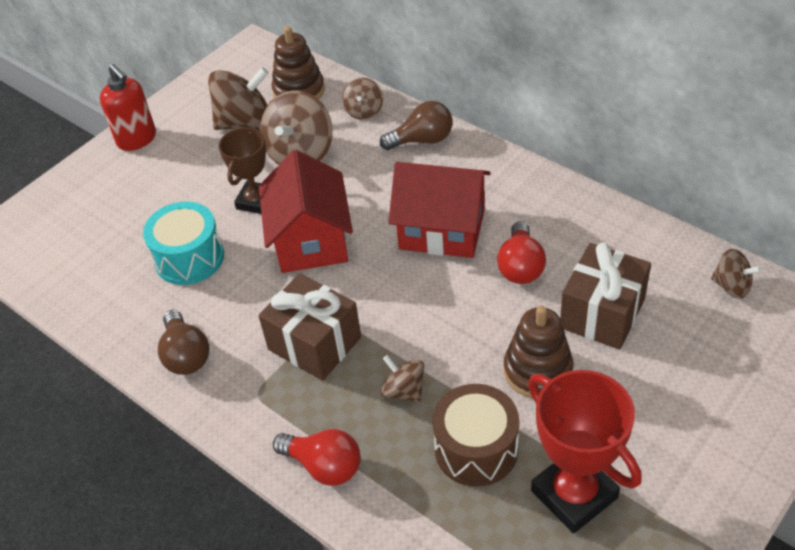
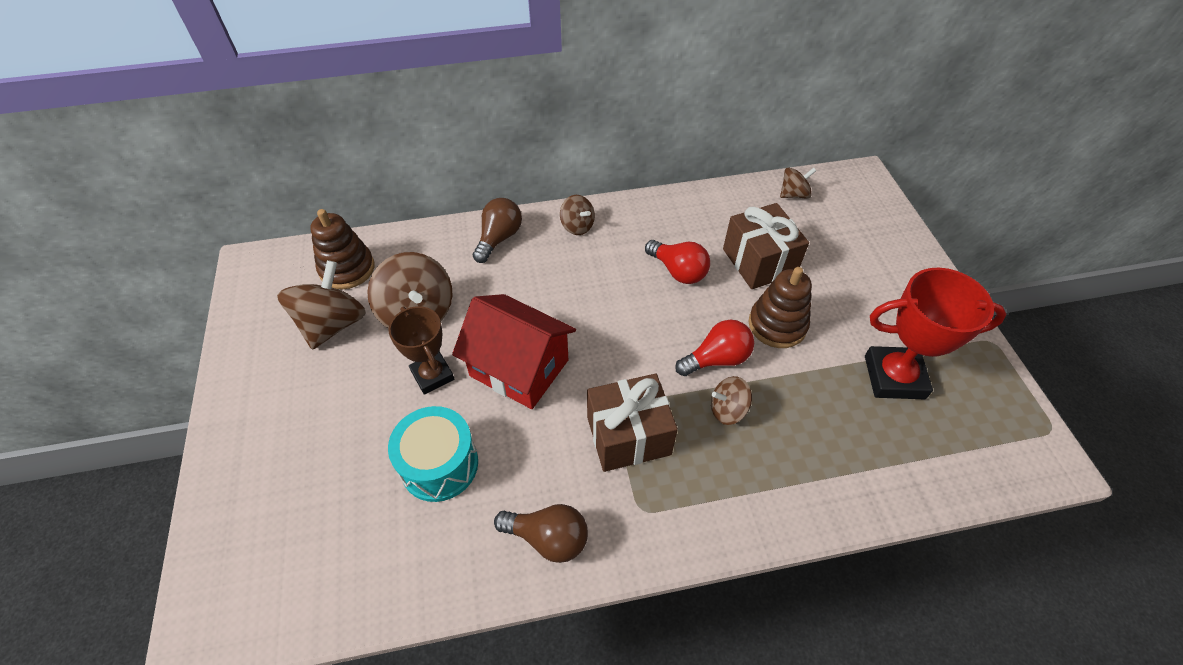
camera: 55 degrees left, 5 degrees up
red soap dispenser [100,64,156,151] -> none
red light bulb [273,429,361,486] -> red light bulb moved to [675,320,754,376]
brown spinning top [342,78,383,120] -> brown spinning top moved to [560,195,595,235]
red house [388,162,491,258] -> none
brown drum [432,384,519,487] -> none

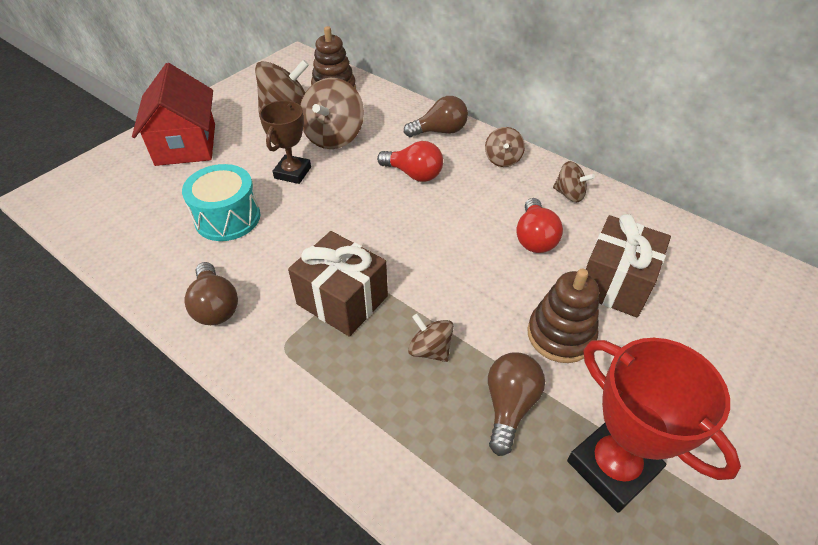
camera: 50 degrees right, 5 degrees down
red house [452,294,576,409] -> red house moved to [132,63,215,166]
red light bulb [675,320,754,376] -> red light bulb moved to [377,141,443,182]
brown spinning top [780,167,816,199] -> brown spinning top moved to [553,161,595,202]
none -> brown light bulb [488,353,545,456]

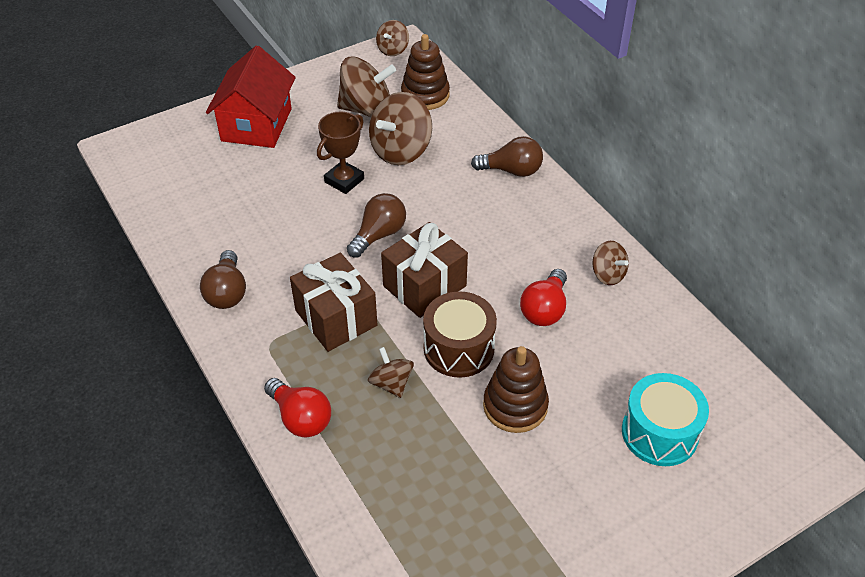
camera: 20 degrees right, 0 degrees up
turquoise drum [182,164,260,241] -> turquoise drum moved to [622,373,709,466]
red light bulb [377,141,443,182] -> red light bulb moved to [264,378,331,437]
brown spinning top [485,127,525,167] -> brown spinning top moved to [376,20,409,56]
brown light bulb [488,353,545,456] -> brown light bulb moved to [347,193,406,258]
red trophy [567,338,741,513] -> none
brown gift [586,214,671,318] -> brown gift moved to [381,222,468,318]
none -> brown drum [423,291,497,378]

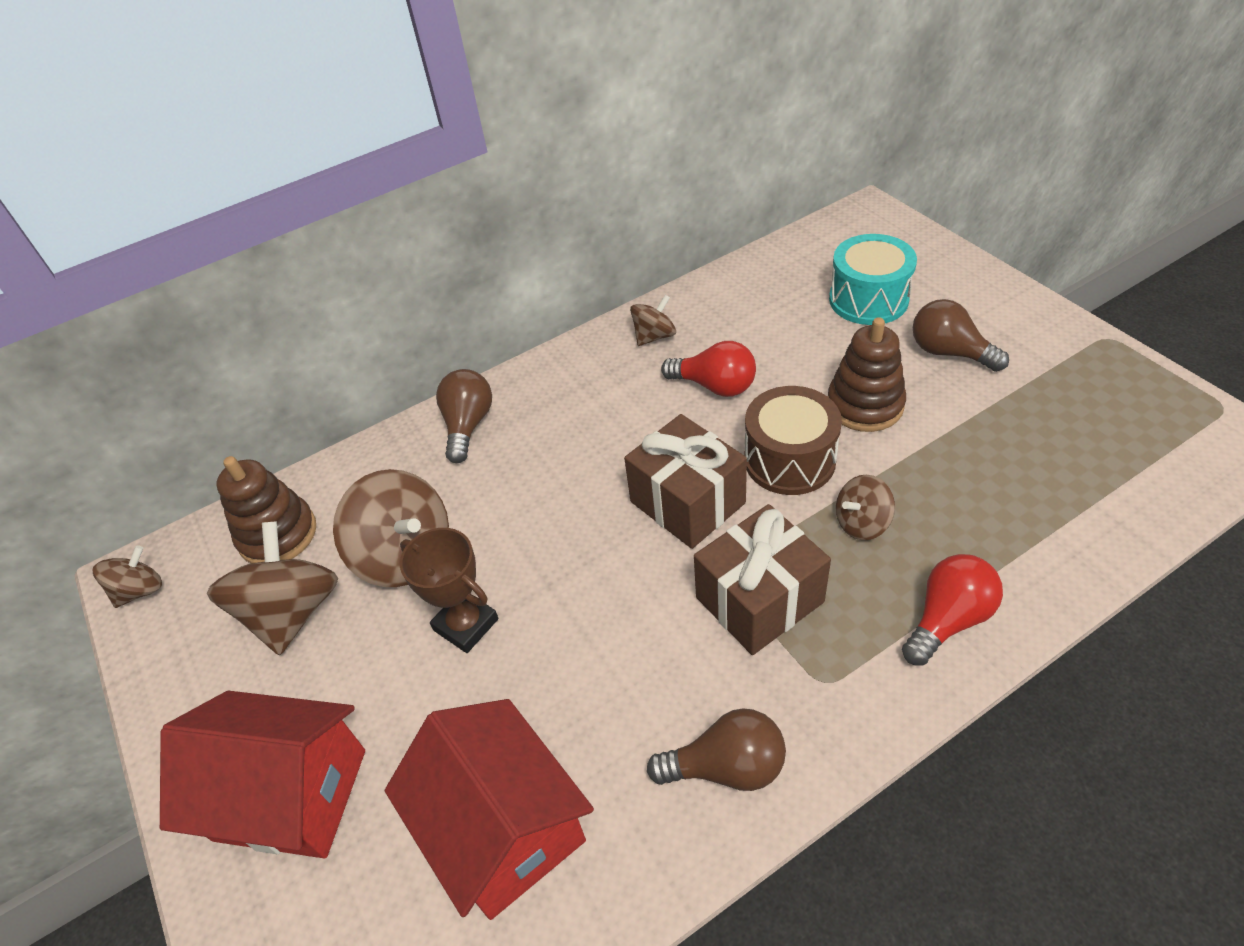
camera: 85 degrees left, 0 degrees up
brown light bulb [347,193,406,258] -> brown light bulb moved to [913,299,1009,372]
brown spinning top [376,20,409,56] -> brown spinning top turned 75 degrees counterclockwise [92,545,162,608]
none -> red house [385,699,594,920]

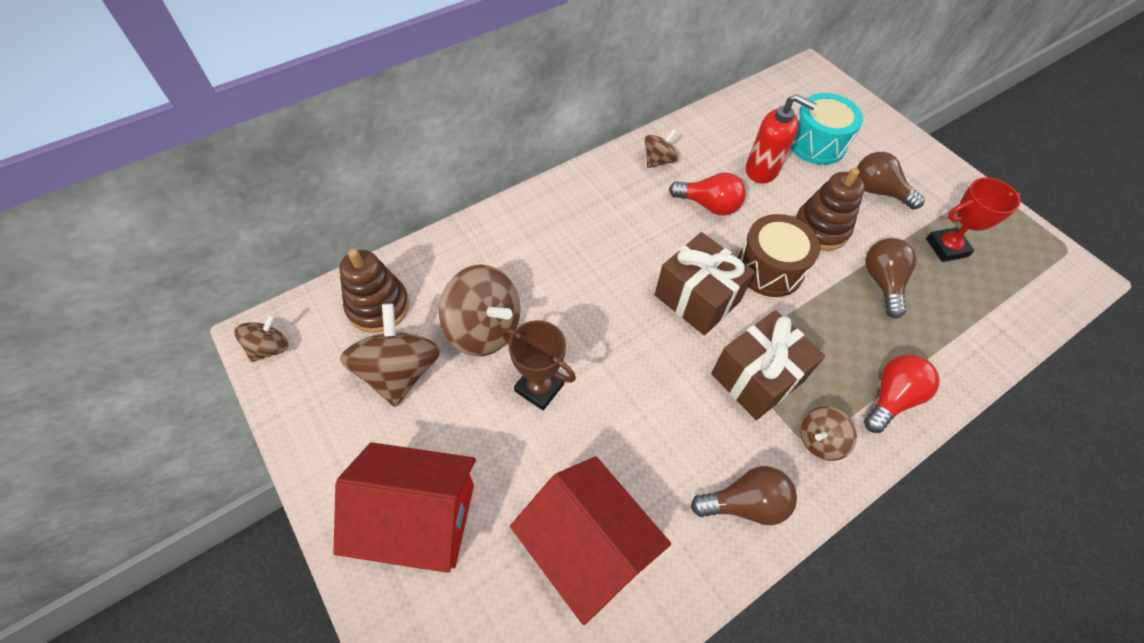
camera: 10 degrees left, 10 degrees up
brown light bulb [436,369,492,463] -> brown light bulb moved to [865,238,917,319]
brown spinning top [836,475,895,540] -> brown spinning top moved to [800,406,857,461]
none -> red soap dispenser [746,94,817,183]
none -> red trophy [926,177,1020,262]

